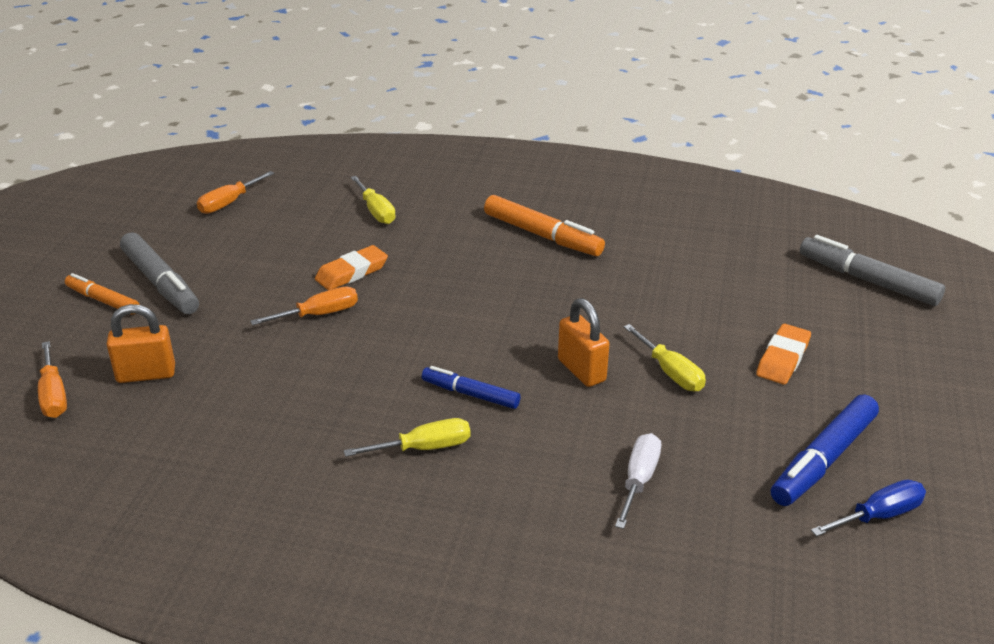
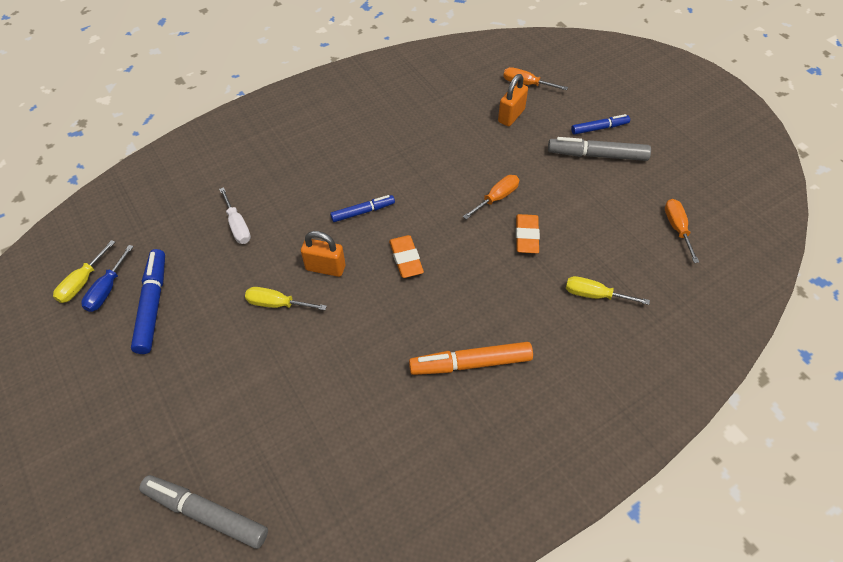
camera: 135 degrees right, 20 degrees up
orange marker [65,273,140,315] -> blue marker [571,114,630,135]
orange screwdriver [250,286,358,325] -> orange screwdriver turned 150 degrees counterclockwise [463,175,519,219]
yellow screwdriver [344,418,470,457] -> yellow screwdriver moved to [53,240,115,303]
orange eraser [756,324,811,384] -> orange eraser moved to [389,235,424,278]
grey marker [800,235,945,306] -> grey marker turned 150 degrees counterclockwise [139,475,268,549]

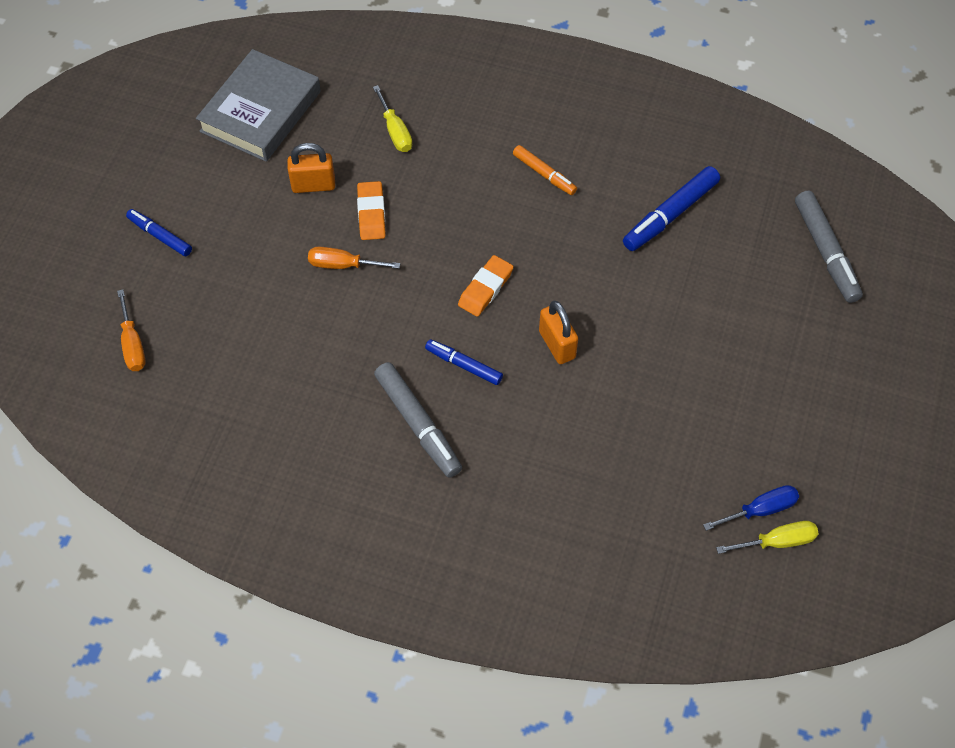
camera: 130 degrees left, 5 degrees up
blue marker [131,249,165,354] -> blue marker moved to [623,166,720,251]
white screwdriver [219,187,251,244] -> none
yellow screwdriver [245,287,327,310] -> none
orange marker [409,342,533,375] -> orange marker [513,145,577,195], size x0.62
orange padlock [498,74,528,126] -> orange padlock moved to [287,143,335,193]
orange eraser [516,214,540,253] -> orange eraser turned 60 degrees counterclockwise [357,181,386,240]
grey marker [548,137,651,161] -> grey marker moved to [374,362,462,478]
orange screwdriver [665,199,699,263] -> grey book [196,49,321,162]

